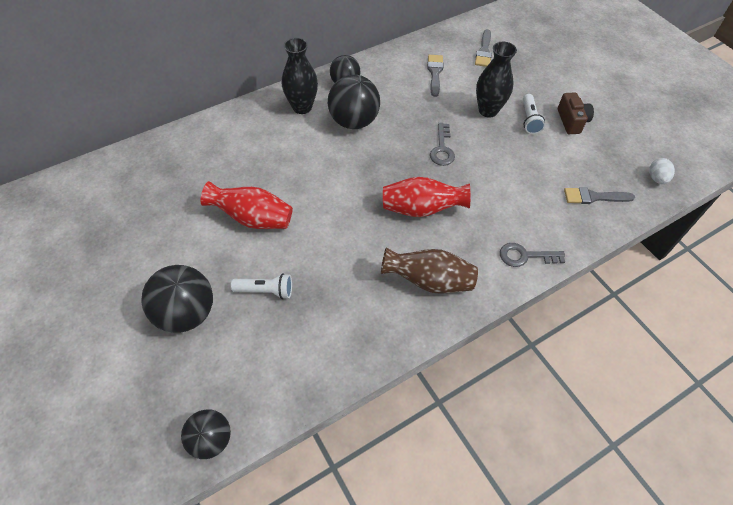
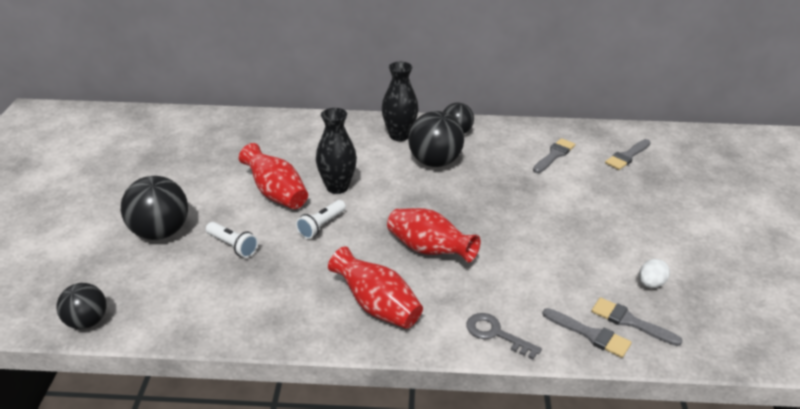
camera: 35 degrees right, 20 degrees down
brown vase [381,247,478,294] -> red vase [328,246,423,329]
grey key [430,123,455,166] -> none
black vase [476,42,517,118] -> black vase moved to [316,108,357,194]
white flashlight [523,94,545,134] -> white flashlight moved to [296,200,346,239]
brown camera [558,92,594,134] -> none
white egg [649,158,675,184] -> white egg moved to [639,259,670,288]
none -> grey brush [542,308,632,358]

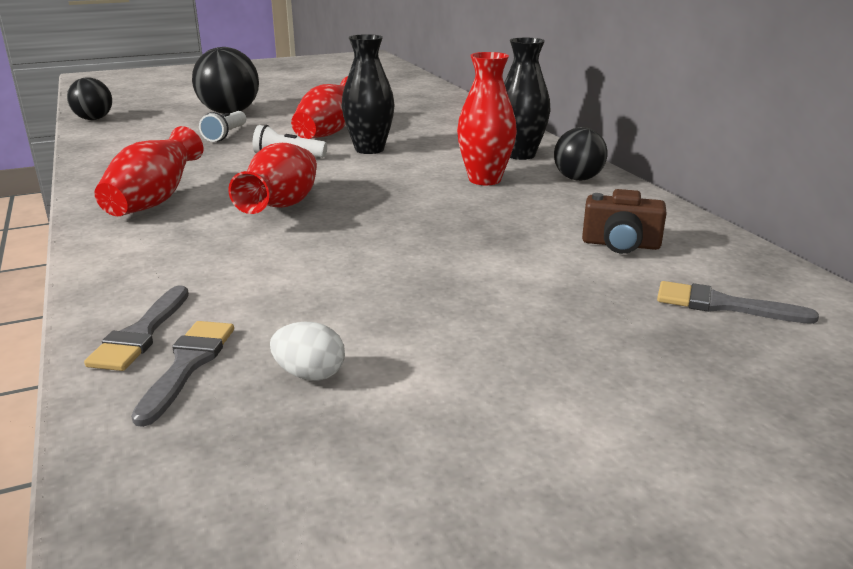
camera: 65 degrees right, 10 degrees down
black ball [408,111,464,167] -> red vase [457,52,517,185]
grey key [466,313,542,359] -> none
grey brush [533,138,575,173] -> brown camera [582,189,666,254]

